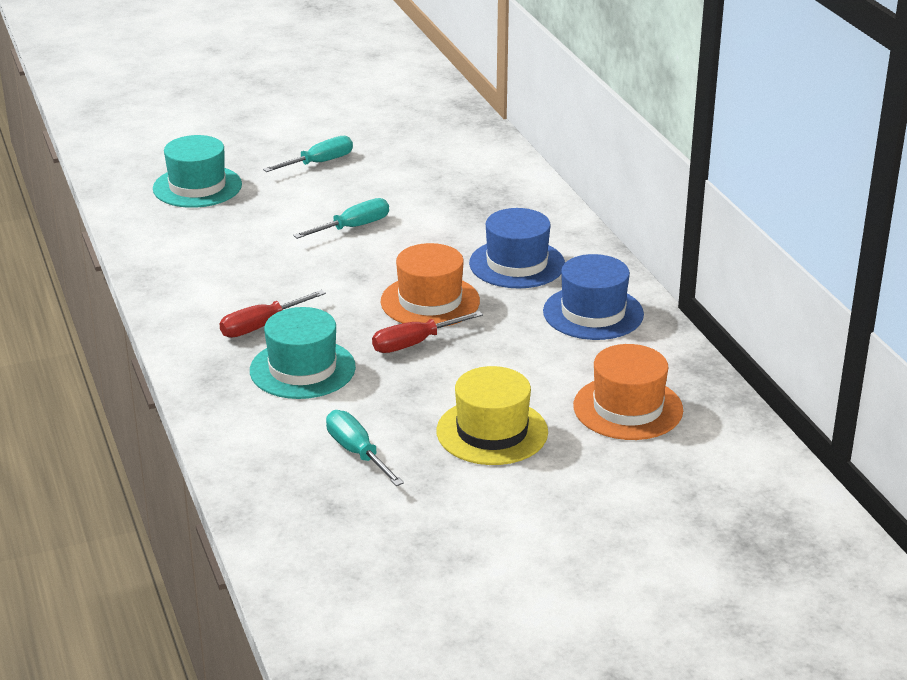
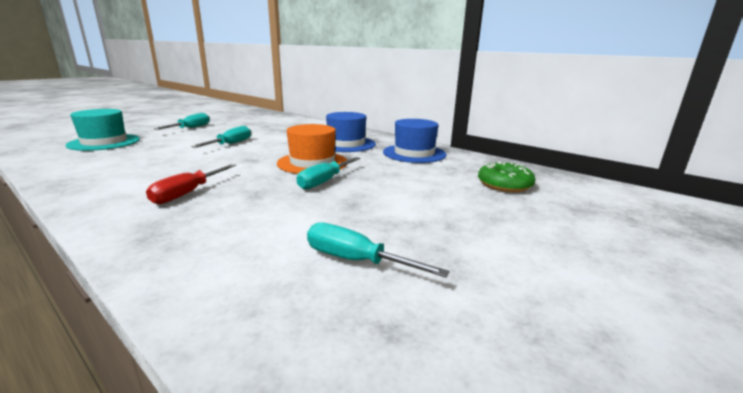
camera: 30 degrees left, 10 degrees down
turquoise hat [250,307,356,399] -> none
red screwdriver [372,311,483,353] -> turquoise screwdriver [297,157,360,190]
yellow hat [436,366,548,465] -> none
orange hat [573,344,683,440] -> green donut [478,161,535,192]

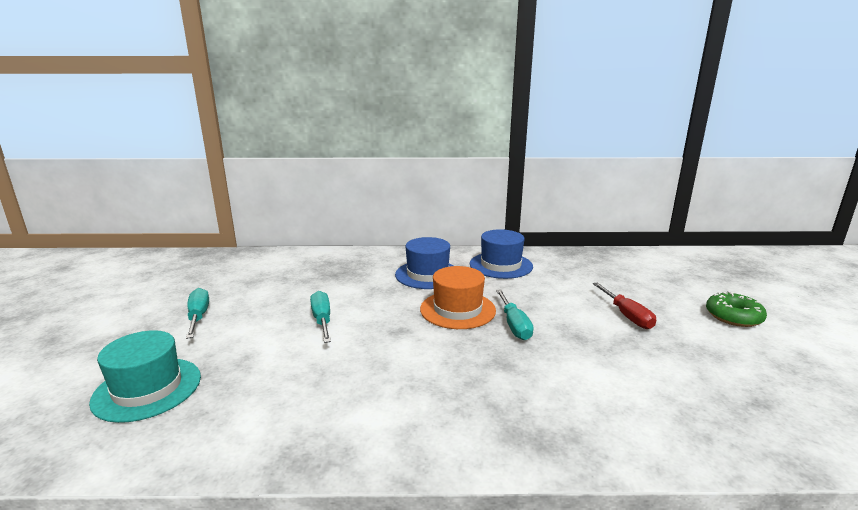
camera: 40 degrees left, 0 degrees up
red screwdriver [146,164,236,204] -> red screwdriver moved to [593,283,656,329]
turquoise screwdriver [307,222,450,278] -> none
green donut [478,161,535,192] -> green donut moved to [706,291,767,327]

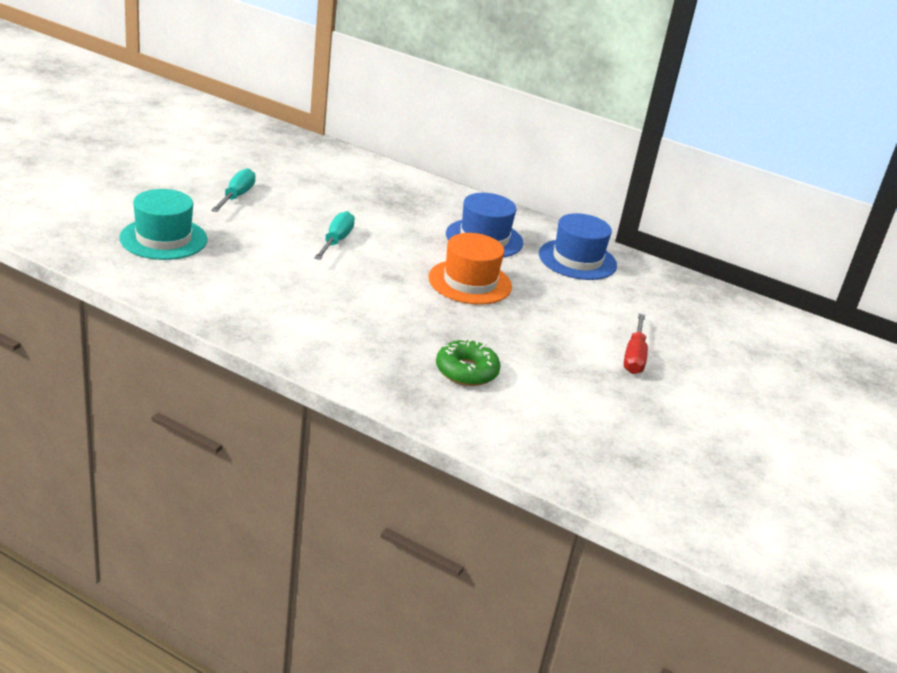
camera: 25 degrees right, 10 degrees up
turquoise screwdriver [496,290,534,340] -> none
green donut [706,291,767,327] -> green donut moved to [436,339,501,386]

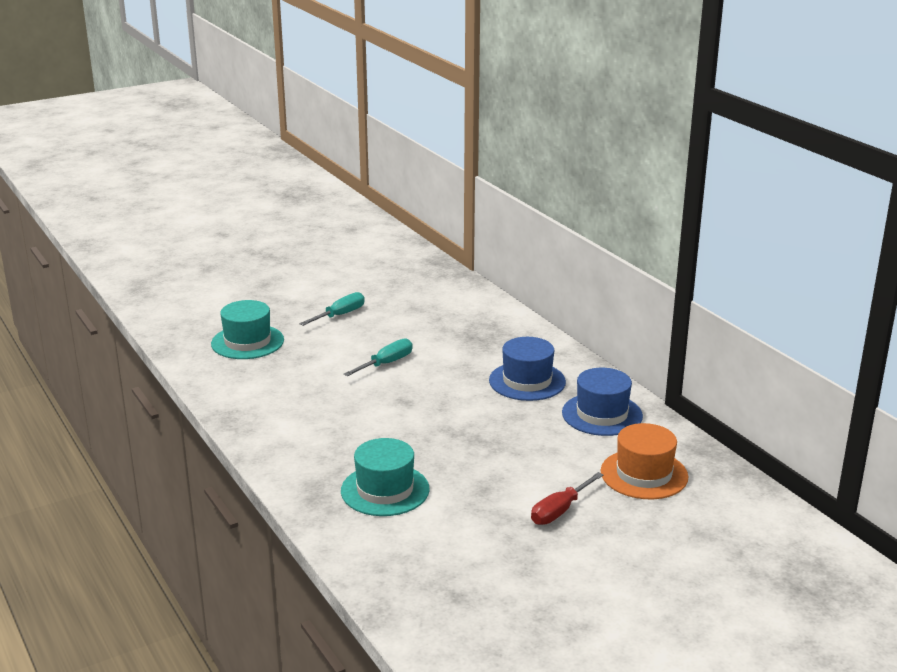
camera: 35 degrees right, 5 degrees down
orange hat [428,233,512,305] -> orange hat moved to [601,423,688,499]
green donut [436,339,501,386] -> turquoise hat [341,438,430,516]

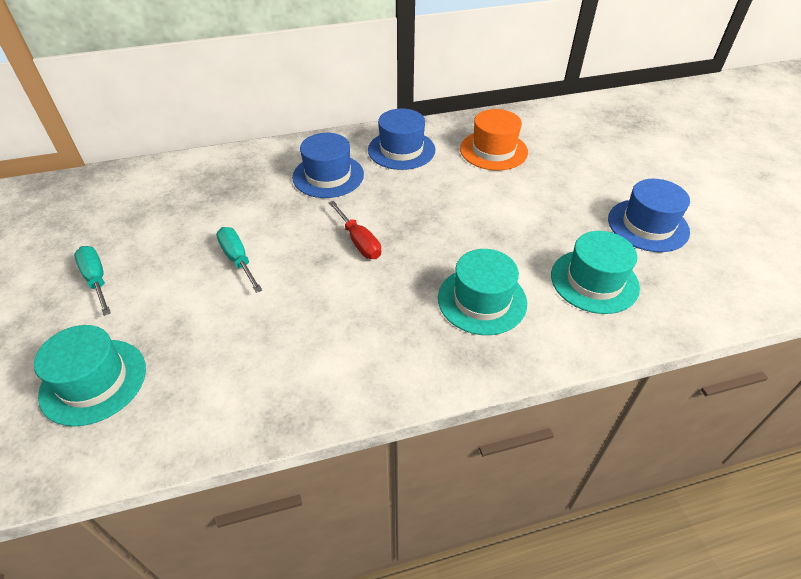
camera: 75 degrees left, 20 degrees up
red screwdriver [531,472,604,525] -> red screwdriver moved to [328,201,381,259]
none -> turquoise hat [551,231,640,314]
none -> blue hat [608,179,690,252]

